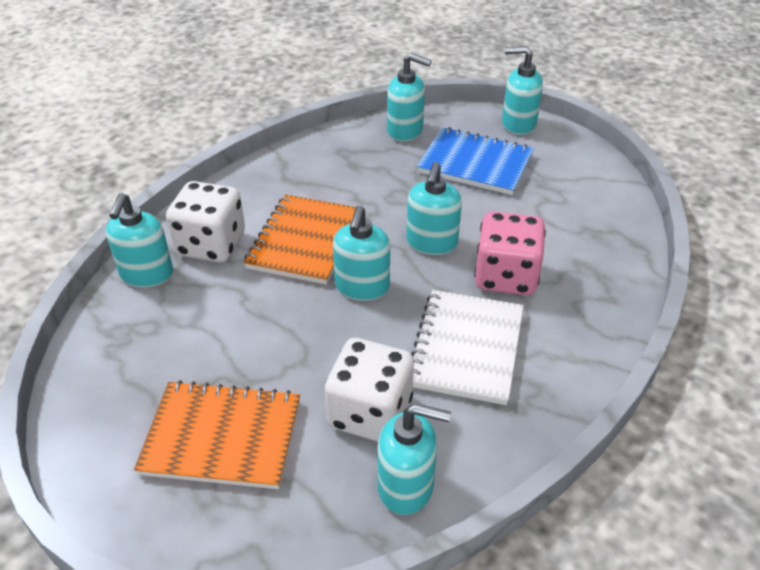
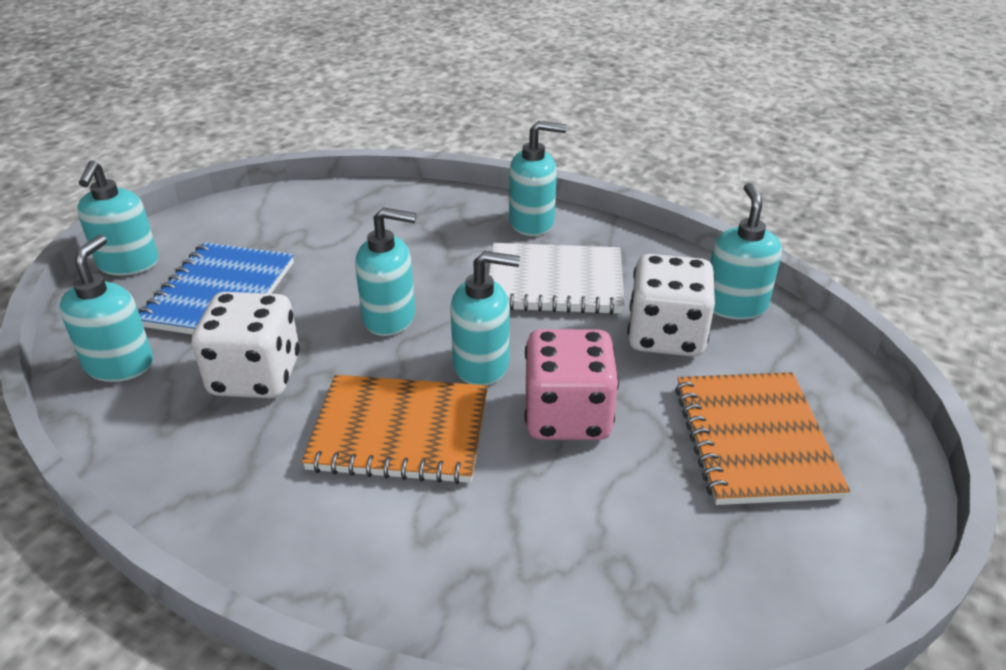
camera: 100 degrees left, 5 degrees down
turquoise soap dispenser [106,193,173,288] -> turquoise soap dispenser moved to [509,121,567,236]
white dice [166,181,245,263] -> white dice moved to [192,292,300,398]
pink dice [474,211,546,295] -> pink dice moved to [525,329,619,440]

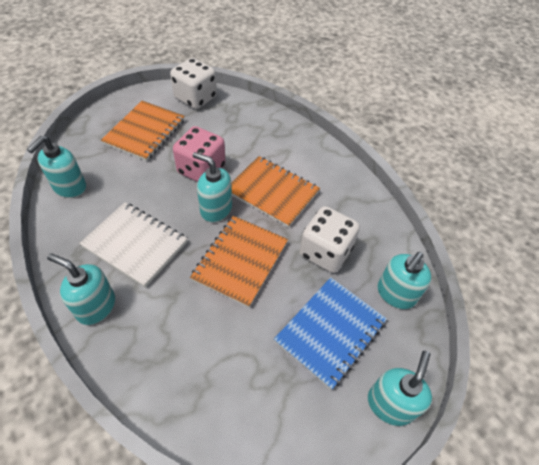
camera: 155 degrees left, 15 degrees up
turquoise soap dispenser [355,207,416,336] -> orange notebook [190,216,288,308]
white dice [628,254,715,357] -> white dice moved to [170,58,217,109]

